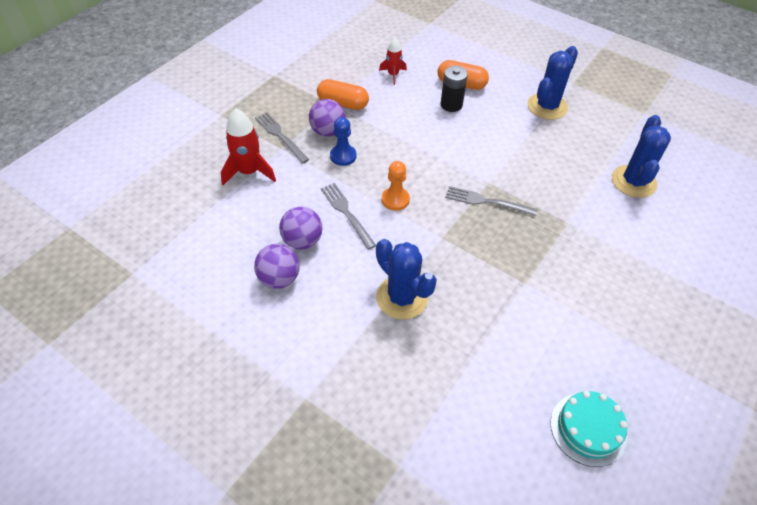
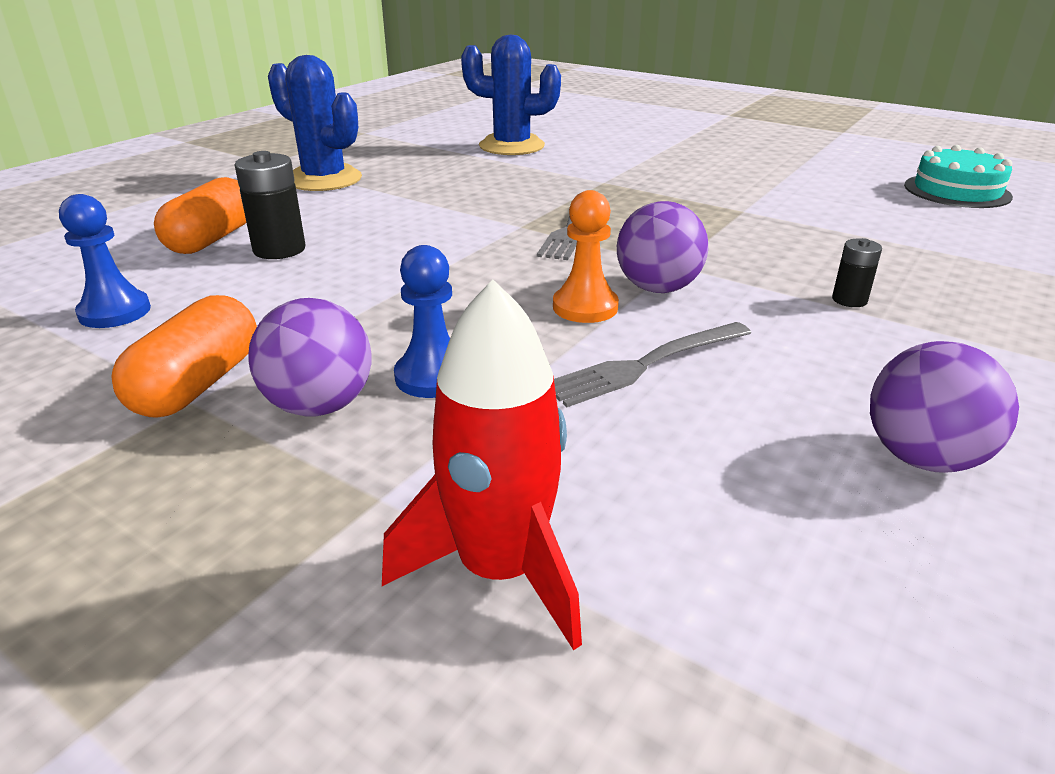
camera: 90 degrees left, 20 degrees down
grey fork [255,112,309,164] -> none
purple ball [279,207,322,250] -> purple ball moved to [617,201,708,293]
blue cactus [376,239,437,319] -> black battery [832,238,882,307]
red rocket [379,38,407,85] -> blue pawn [59,194,151,328]

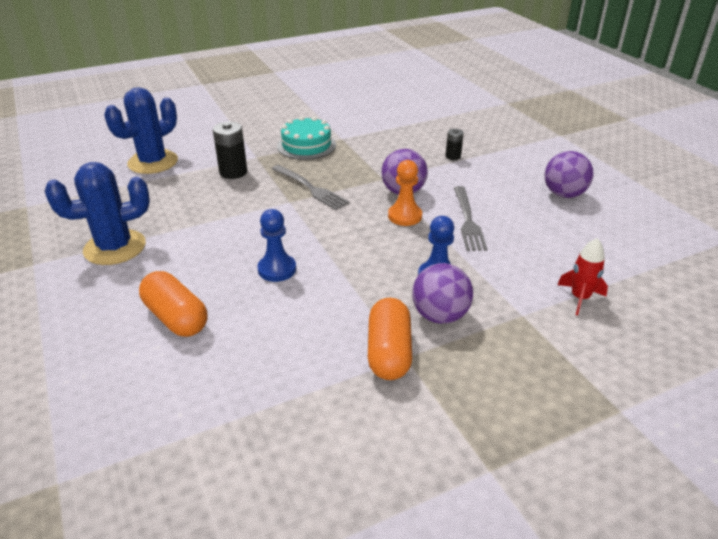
camera: 60 degrees left, 5 degrees up
blue pawn [59,194,151,328] -> blue pawn moved to [257,209,296,282]
orange capsule [111,295,257,418] -> orange capsule turned 45 degrees clockwise [368,298,412,380]
black battery [235,151,305,259] -> black battery moved to [213,122,247,179]
red rocket [382,279,582,650] -> red rocket [557,238,608,315], size x0.61
turquoise cake [904,145,1013,208] -> turquoise cake moved to [277,116,336,160]

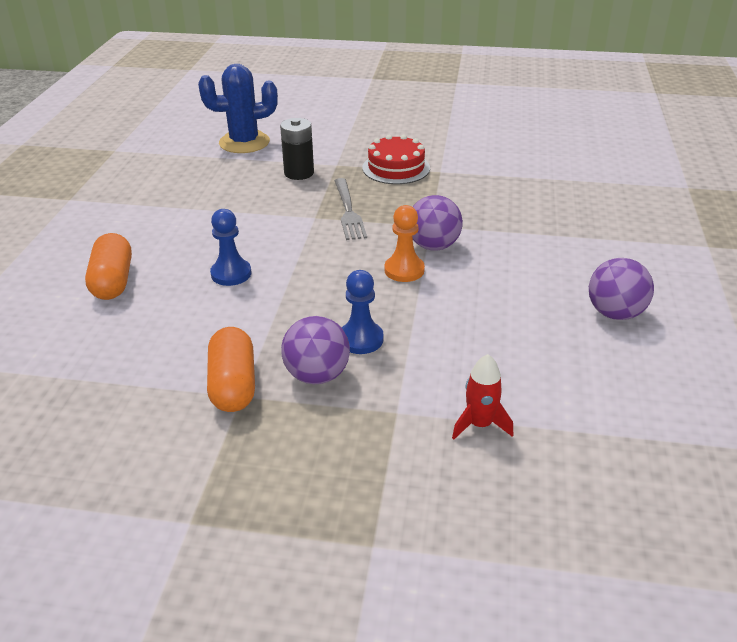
camera: 35 degrees right, 0 degrees up
blue cactus [45,162,150,265] -> none
turquoise cake [277,116,336,160] -> red cake [362,135,430,184]
orange capsule [368,298,412,380] -> orange capsule turned 45 degrees counterclockwise [207,327,255,412]
black battery [445,129,464,160] -> none
grey fork [454,186,487,251] -> none

